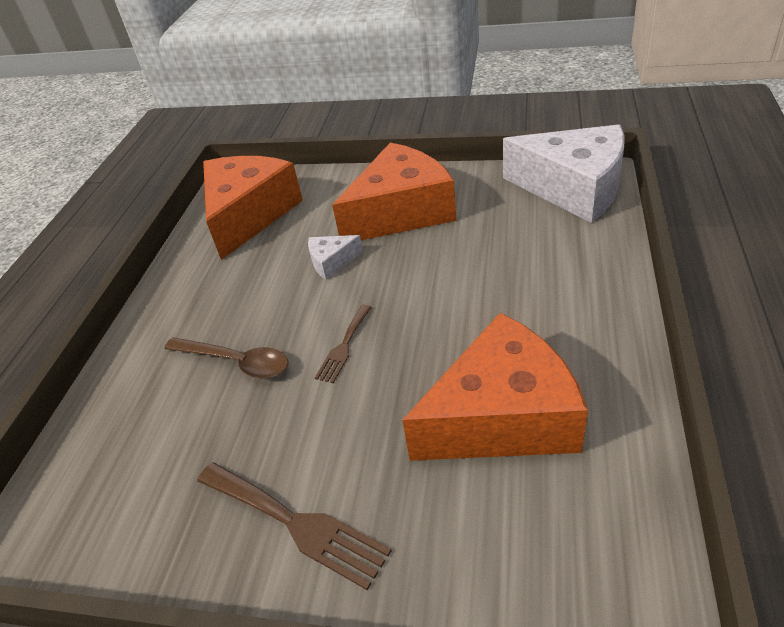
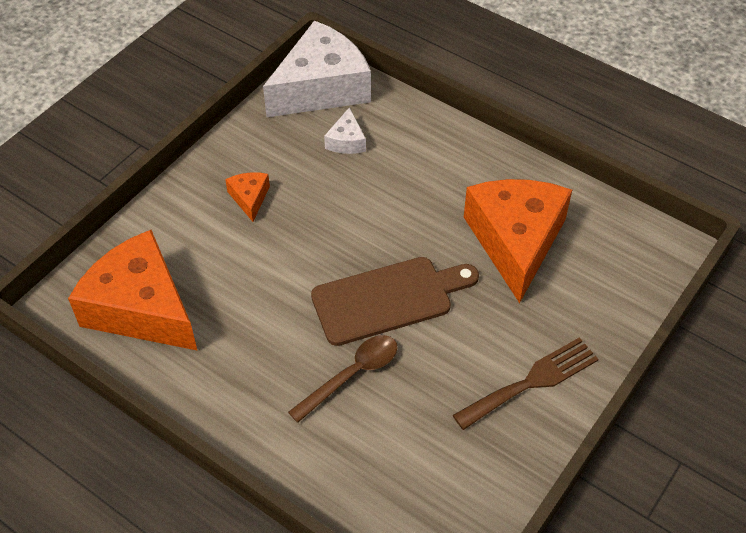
camera: 70 degrees left, 10 degrees up
white cheese [308,235,363,280] -> white cheese moved to [324,107,366,154]
brown fork [315,305,372,383] -> brown cutting board [311,257,479,346]
orange cheese [332,143,456,240] -> orange cheese [225,172,270,222], size x0.43

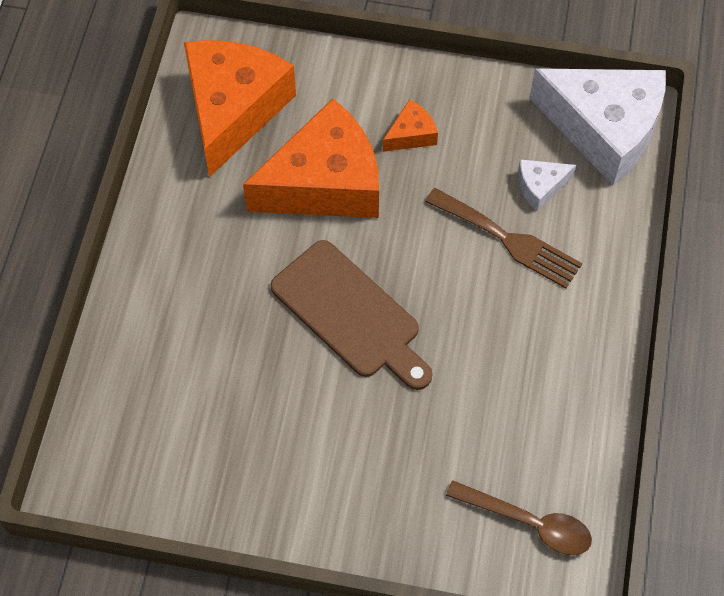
camera: 65 degrees right, 10 degrees up
brown spoon [288,335,398,423] -> brown spoon moved to [446,480,592,555]
brown fork [453,337,599,430] -> brown fork moved to [425,188,582,289]
orange cheese [464,179,572,303] -> orange cheese moved to [243,98,379,218]

